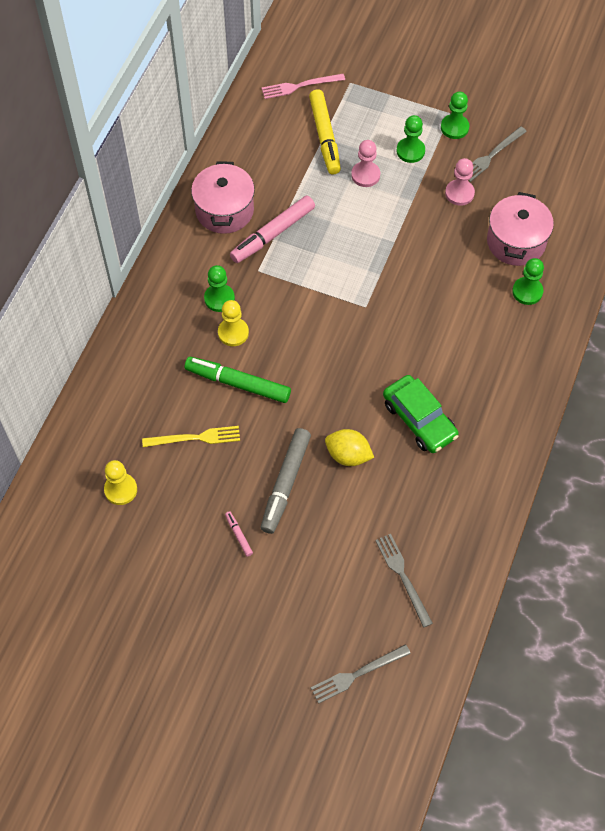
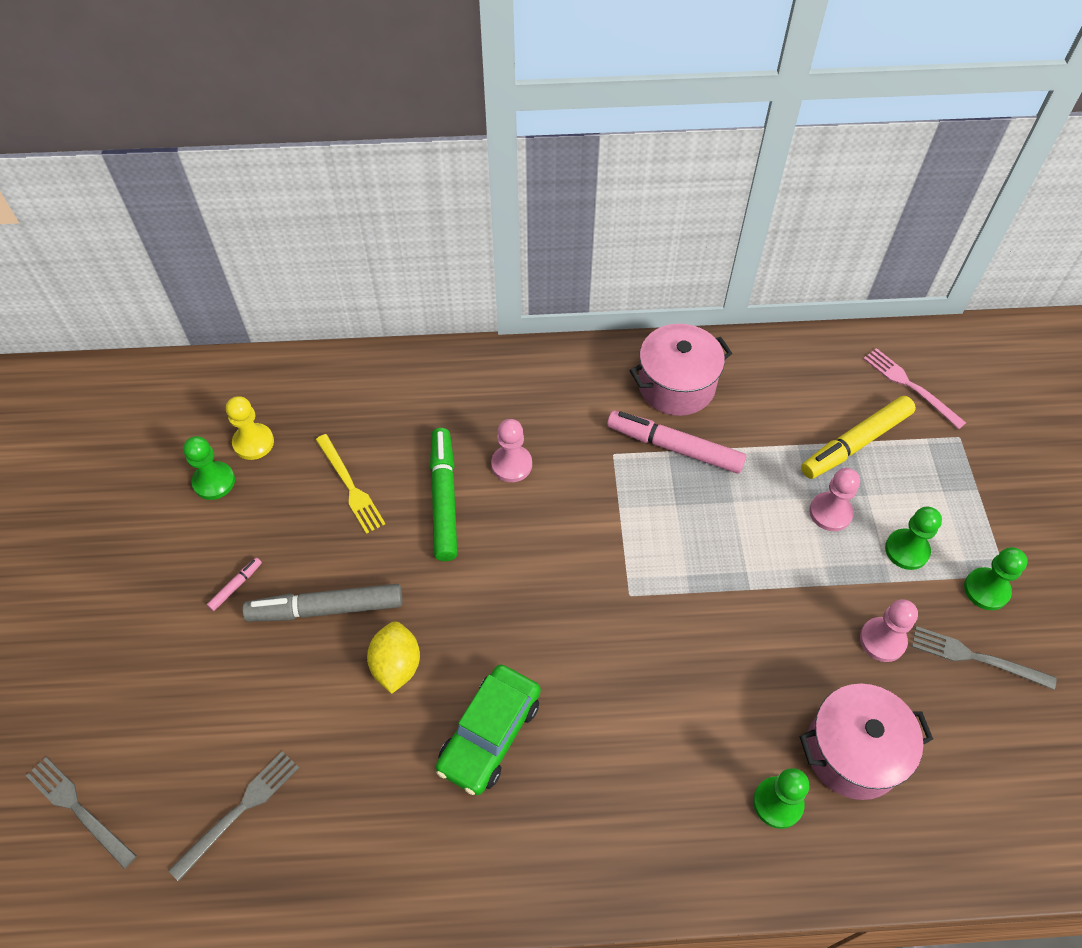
camera: 65 degrees right, 5 degrees down
green pawn [204,265,235,312] -> green pawn moved to [183,436,235,500]
yellow pawn [218,300,249,346] -> pink pawn [491,419,532,482]

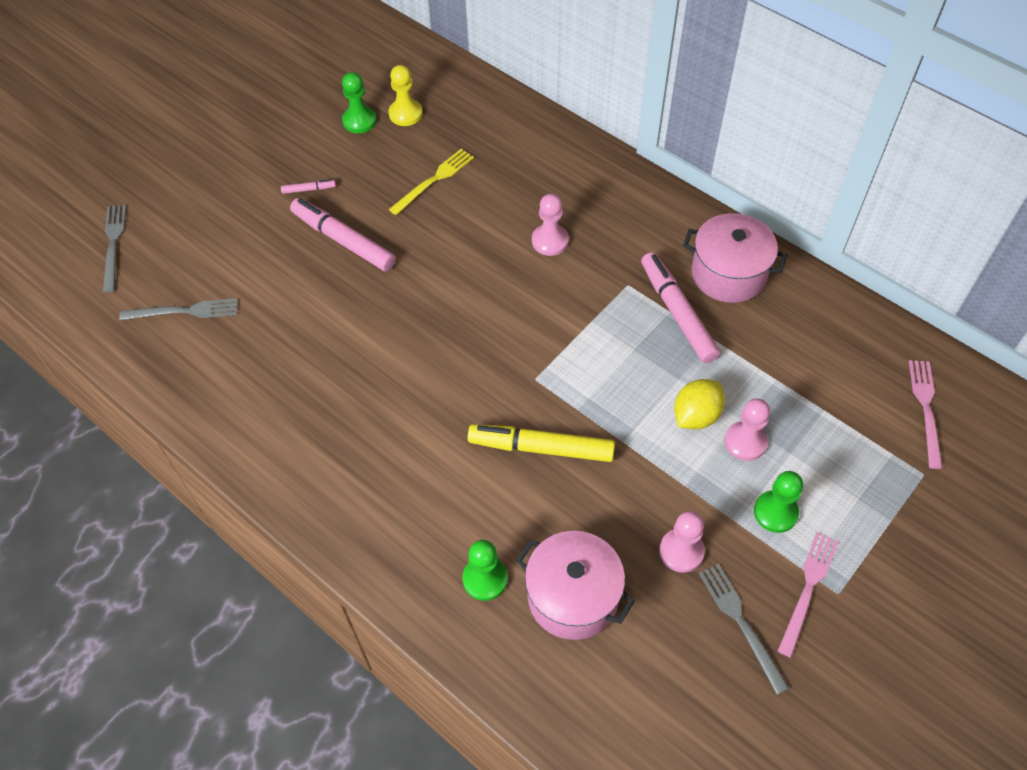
camera: 45 degrees right, 0 degrees up
grey marker [242,584,403,622] -> pink marker [290,198,396,271]
yellow fork [316,434,385,534] -> yellow fork turned 150 degrees counterclockwise [389,149,474,215]
yellow lemon [367,621,420,694] -> yellow lemon moved to [674,379,725,430]
green marker [430,428,457,561] -> none
green car [436,665,541,795] -> none
yellow marker [801,396,916,479] -> yellow marker moved to [468,424,615,462]
green pawn [964,547,1028,610] -> pink fork [778,532,838,658]

